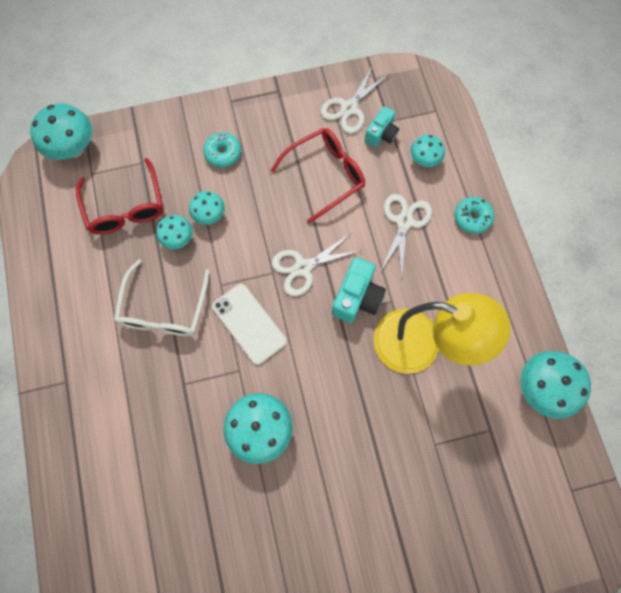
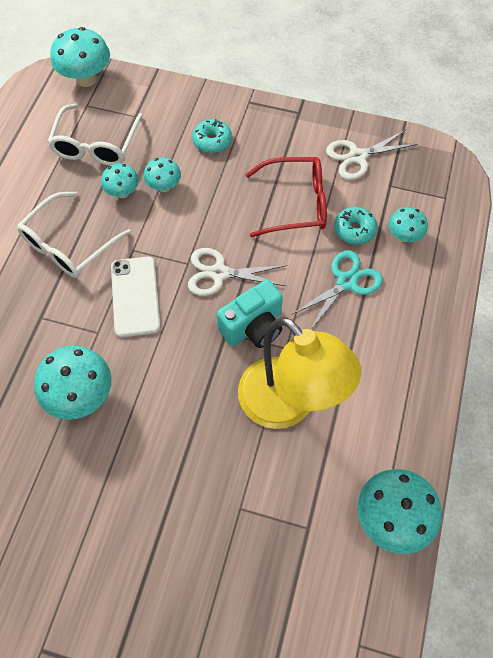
camera: 30 degrees right, 10 degrees down
red glasses [76,158,163,235] -> white glasses [47,104,143,166]
turquoise camera [365,106,399,148] -> none
white scissors [380,194,432,279] -> turquoise scissors [291,250,383,329]
turquoise donut [454,197,494,234] -> turquoise donut moved to [334,207,377,245]

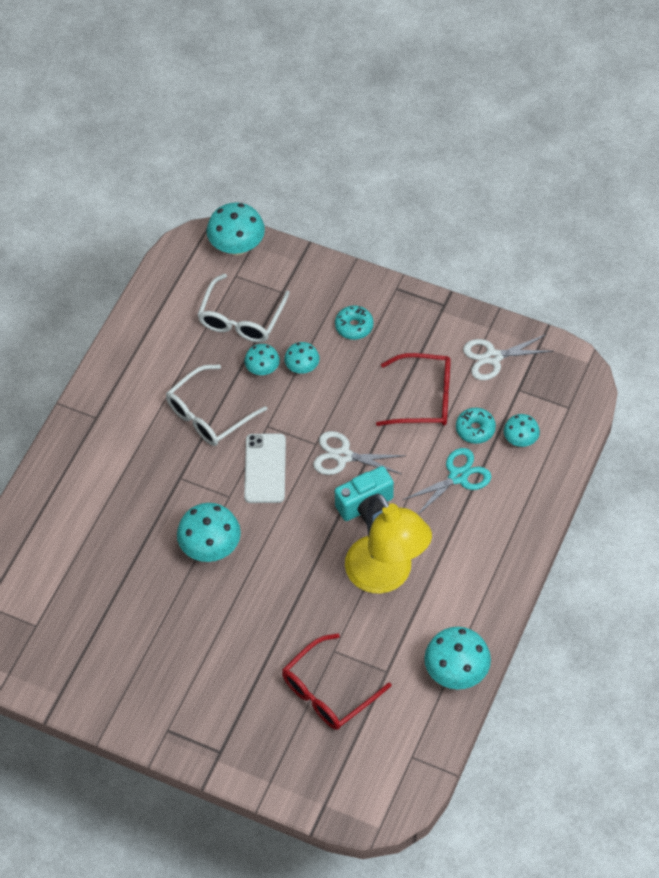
camera: 10 degrees right, 5 degrees down
none -> red glasses [282,633,391,730]

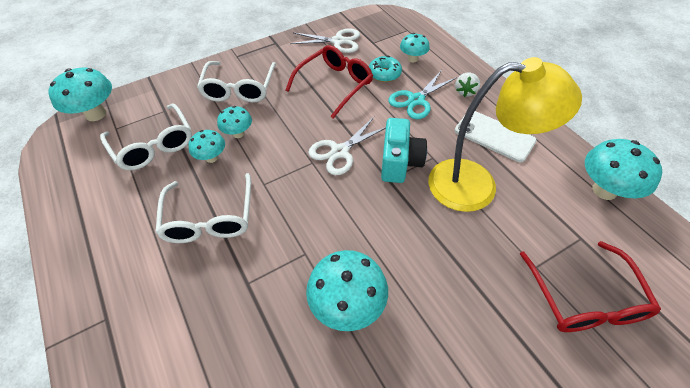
camera: 55 degrees left, 5 degrees down
white phone [244,434,286,503] -> white phone moved to [455,111,537,162]
turquoise donut [335,305,374,340] -> white glasses [197,61,276,102]
turquoise scissors [402,448,492,515] -> turquoise scissors turned 135 degrees counterclockwise [388,70,457,119]
white scissors [463,334,553,380] -> white scissors turned 105 degrees counterclockwise [290,28,360,53]
none -> white strawberry [455,73,480,97]

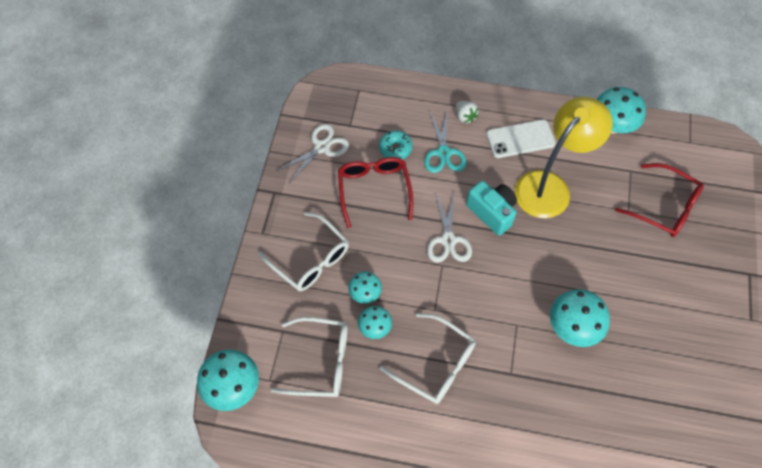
camera: 50 degrees left, 10 degrees up
turquoise mushroom [400,33,430,63] -> none

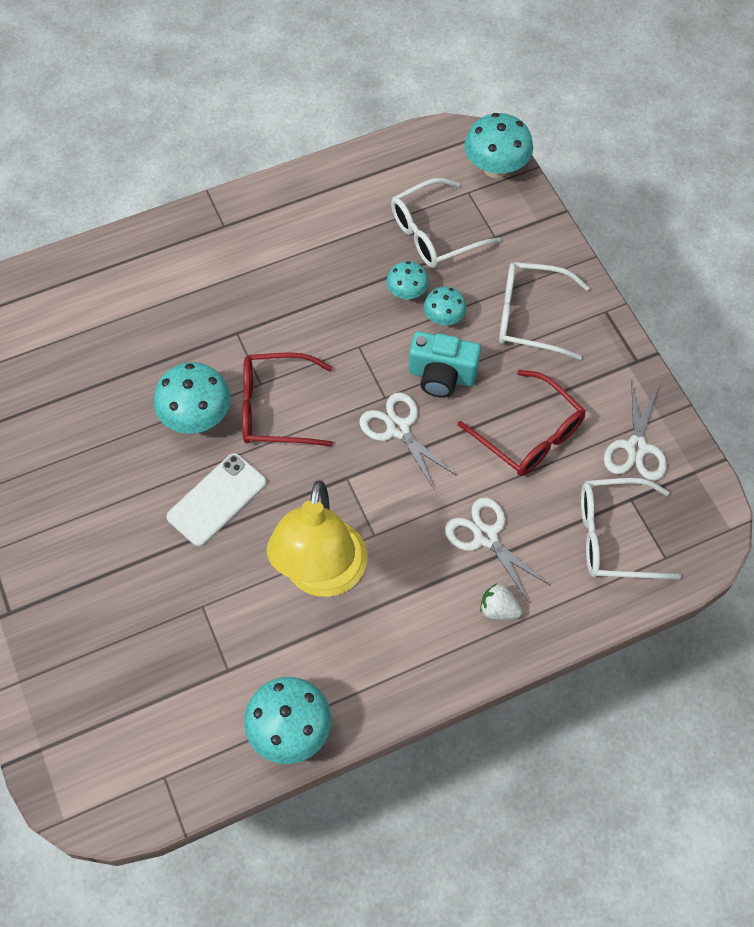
camera: 145 degrees right, 0 degrees up
turquoise donut [379,130,413,159] -> none
white glasses [380,313,476,404] -> white glasses moved to [581,478,681,580]
turquoise scissors [424,110,467,173] -> white scissors [445,497,551,602]
turquoise camera [466,181,517,236] -> turquoise camera moved to [409,331,481,398]
white phone [486,120,556,158] -> white phone moved to [166,453,267,547]
red glasses [615,163,704,237] -> red glasses moved to [242,352,333,447]

